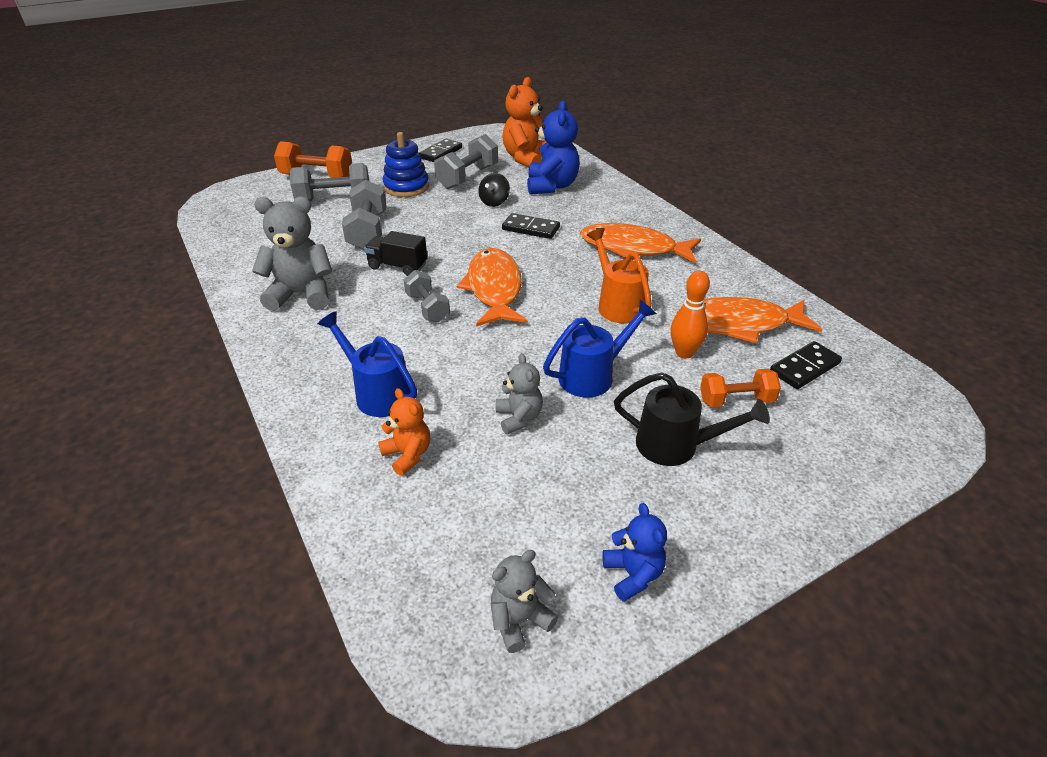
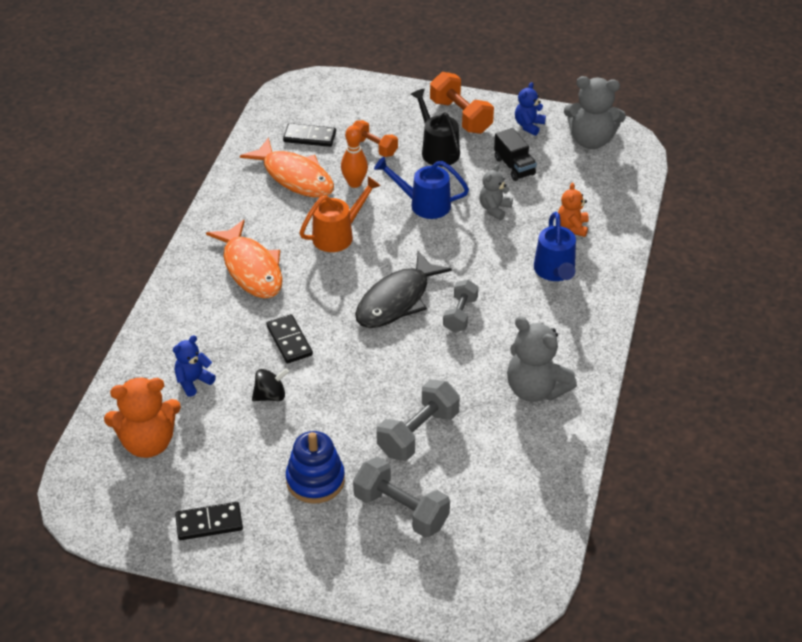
camera: 135 degrees left, 5 degrees up
orange dumbbell [274,141,352,178] -> orange dumbbell moved to [430,72,494,134]
black truck [364,231,427,276] -> black truck moved to [494,128,537,181]
grey dumbbell [434,134,498,189] -> none
orange fish [457,248,527,326] -> black fish [355,251,452,328]
grey teddy bear [491,550,558,653] -> grey teddy bear [564,76,626,149], size x1.76
blue teddy bear [527,101,580,195] -> blue teddy bear [173,335,216,397], size x0.57
orange watering can [587,228,652,324] -> orange watering can turned 150 degrees counterclockwise [300,176,381,252]

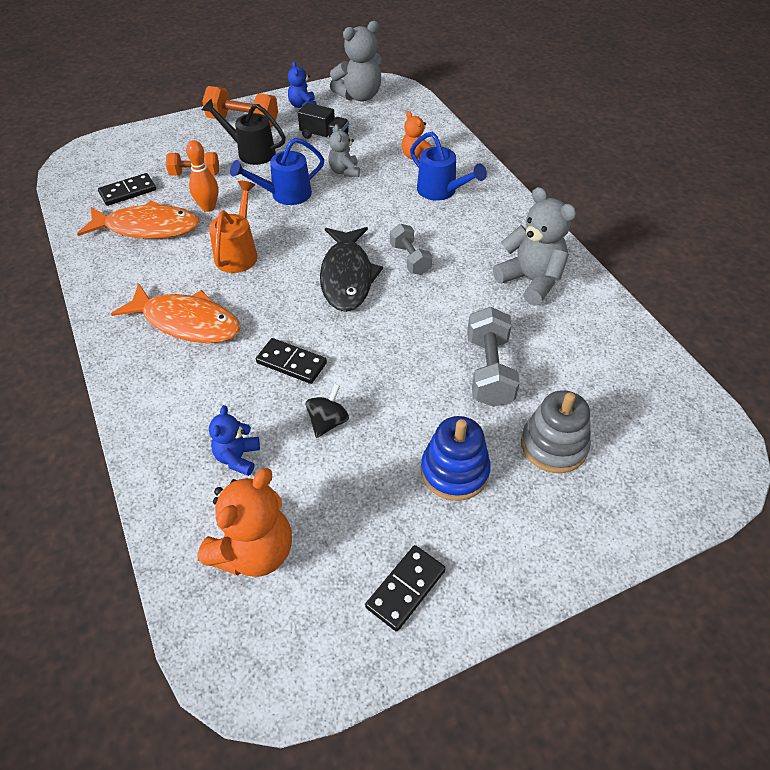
camera: 40 degrees left, 5 degrees up
grey dumbbell [353,457,450,538] -> grey stacking toy [521,390,591,473]
grey teddy bear [507,316,577,402] -> grey teddy bear turned 135 degrees counterclockwise [493,187,576,306]

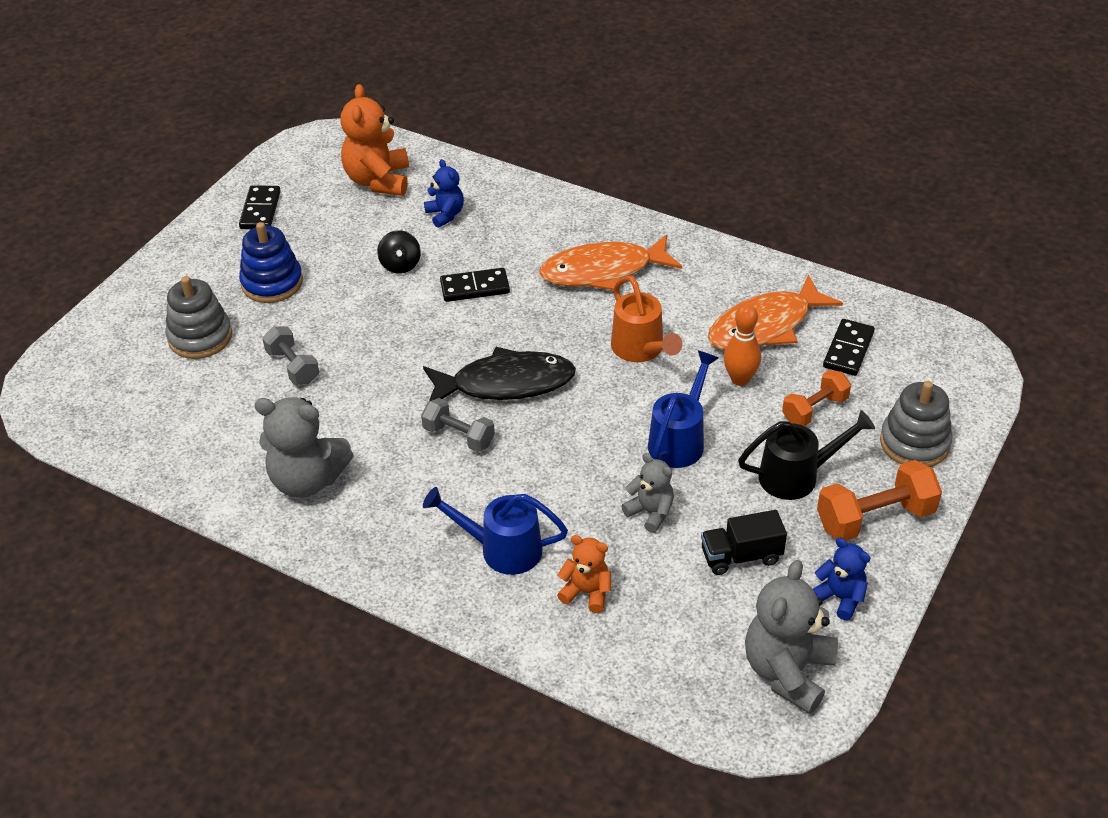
camera: 145 degrees right, 5 degrees down
black fish [320,227,383,312] -> black fish turned 120 degrees clockwise [423,347,576,401]
grey dumbbell [467,306,520,407] -> grey dumbbell [262,326,319,385], size x0.65
none -> grey stacking toy [880,381,953,467]

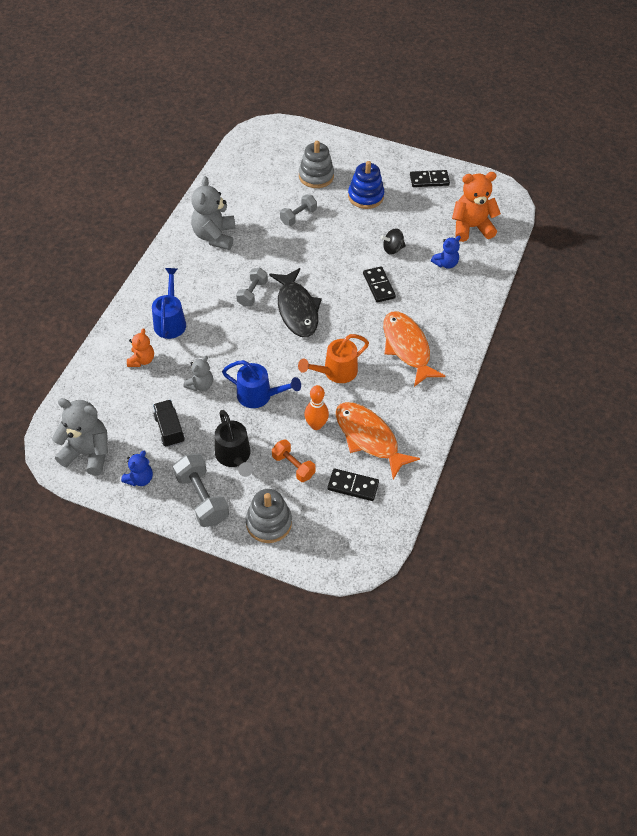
camera: 80 degrees right, 10 degrees up
orange dumbbell [817,460,942,541] -> grey dumbbell [173,454,229,527]

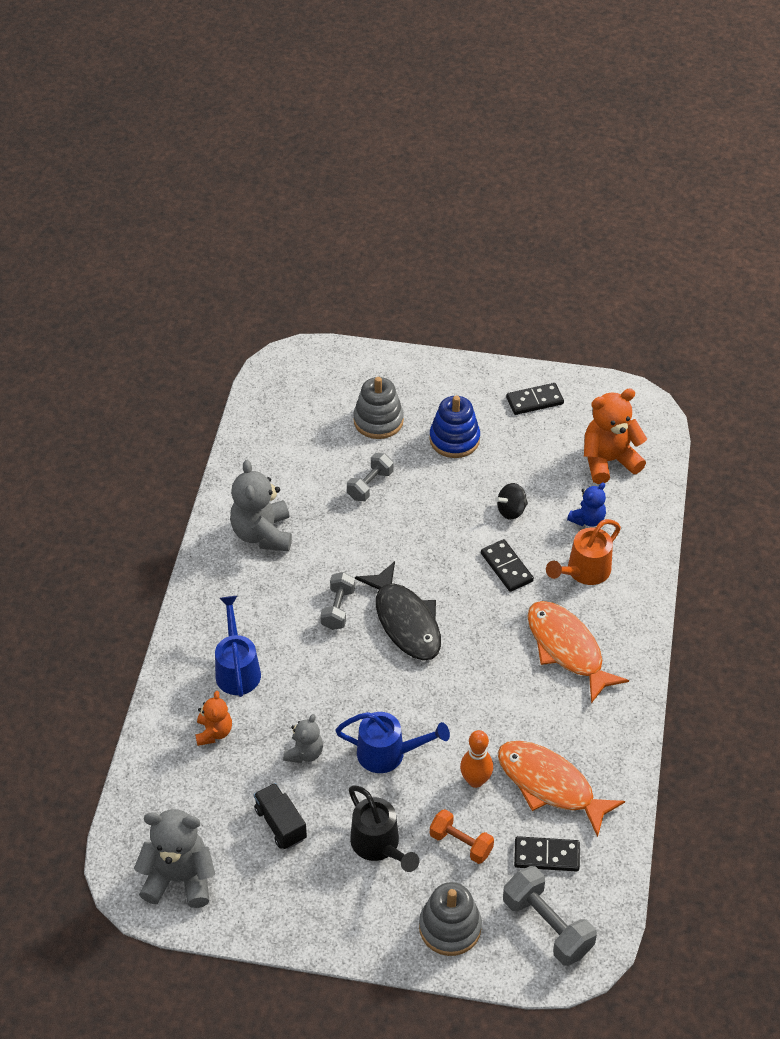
camera: 10 degrees left, 5 degrees down
blue teddy bear [121,451,153,486] -> none
grey dumbbell [173,454,229,527] -> grey dumbbell moved to [503,866,597,966]
orange watering can [298,334,369,383] -> orange watering can moved to [546,519,621,585]

